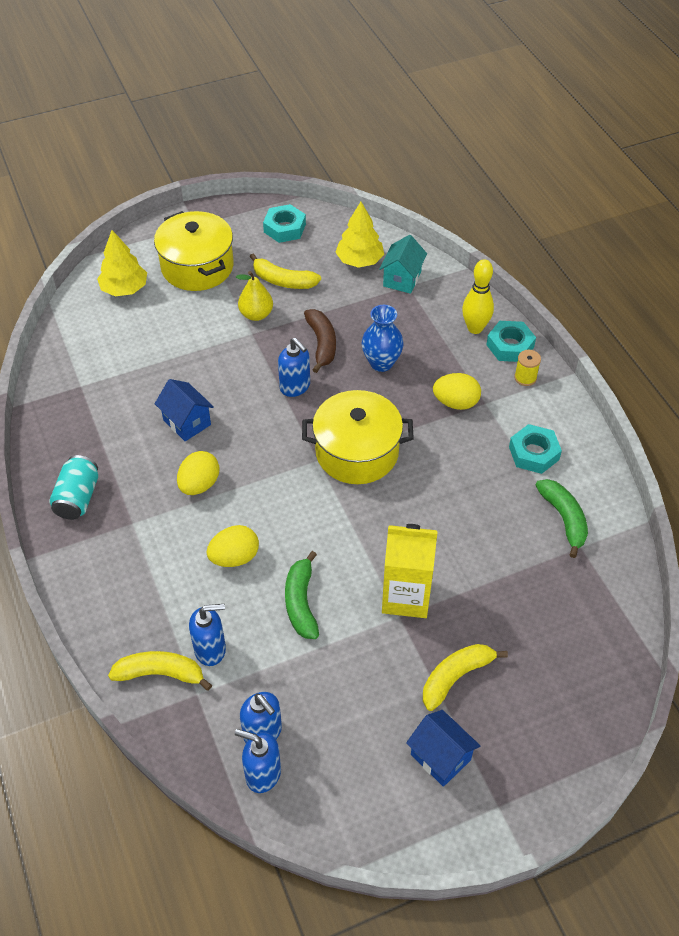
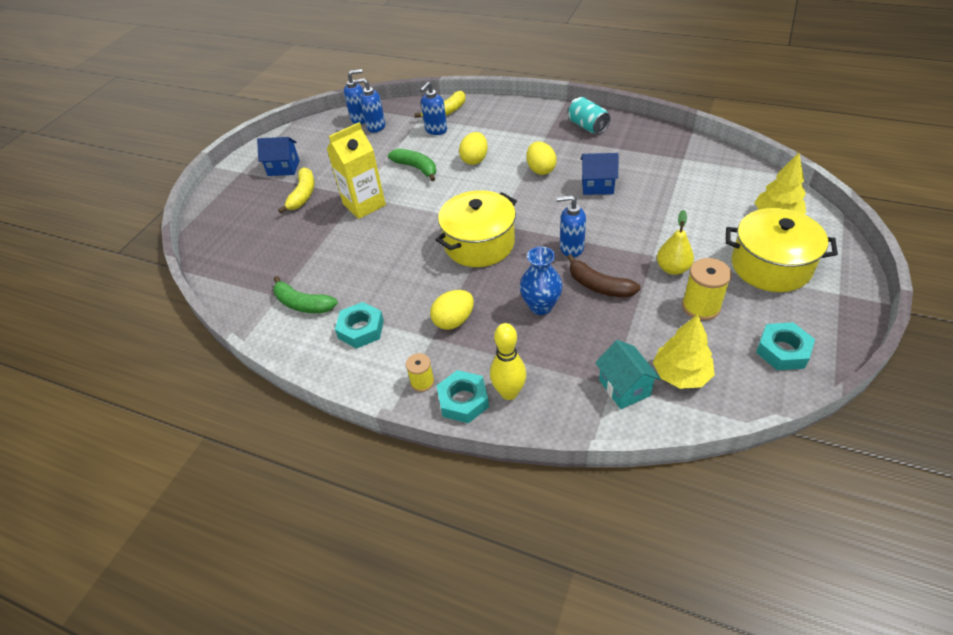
camera: 140 degrees right, 5 degrees down
yellow banana [250,254,321,289] -> yellow spool [682,258,732,320]

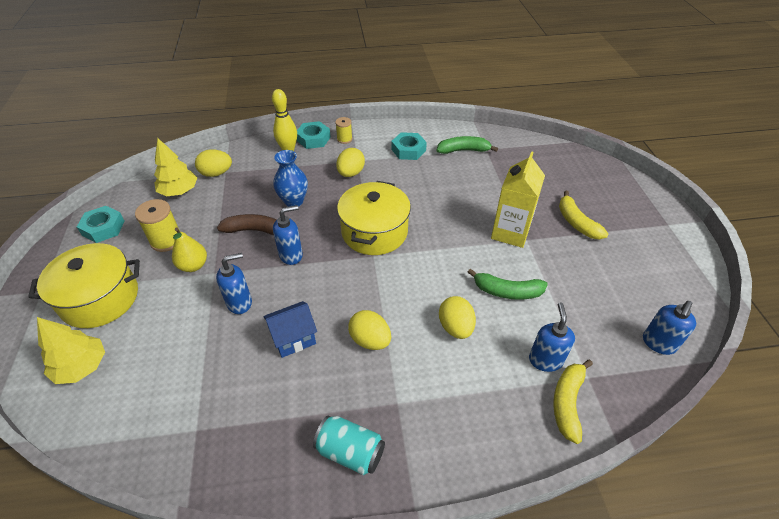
camera: 145 degrees right, 0 degrees up
blue house [257,137,300,176] -> none
blue soap dispenser [353,78,385,133] -> blue soap dispenser moved to [216,253,252,314]
turquoise house [595,340,661,409] -> yellow egg [195,149,232,177]

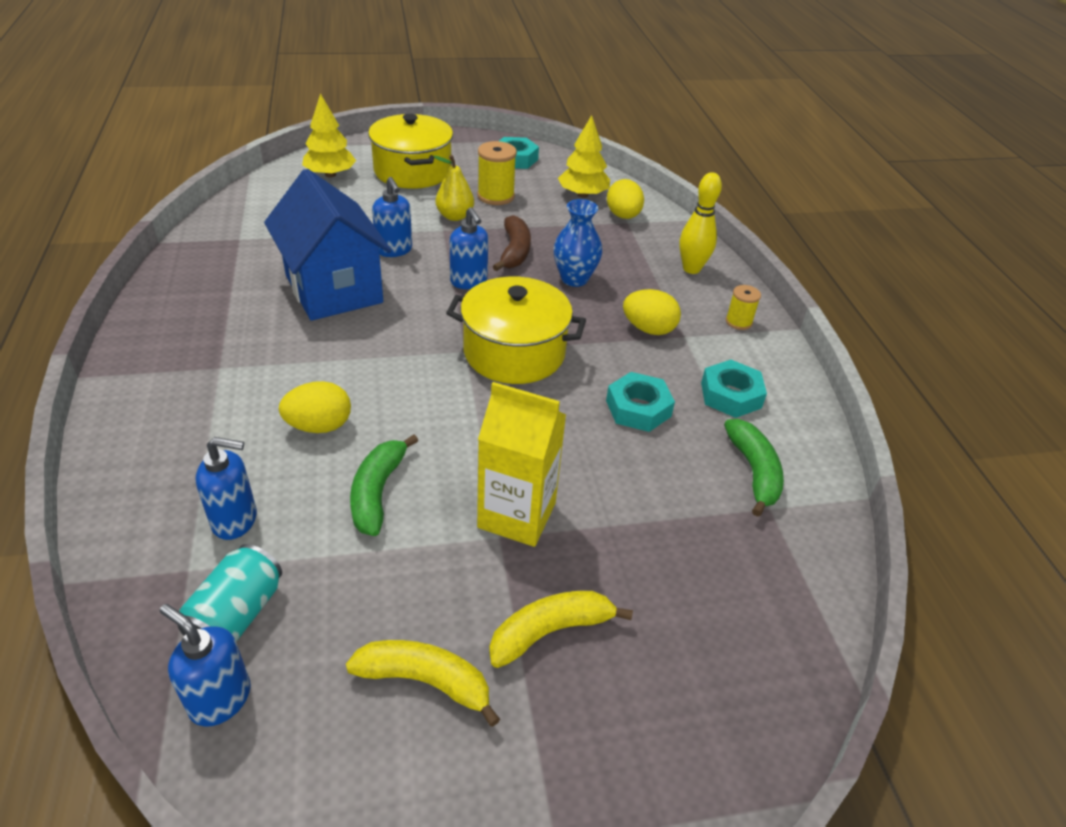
camera: 85 degrees right, 5 degrees down
blue house [263,301,317,358] -> blue house [264,169,391,321], size x1.95
turquoise nut [297,121,331,149] -> turquoise nut moved to [606,372,675,432]
turquoise can [313,415,385,475] -> turquoise can moved to [177,544,282,642]
yellow egg [348,310,391,350] -> none
yellow banana [553,360,593,444] -> yellow banana moved to [346,640,500,727]

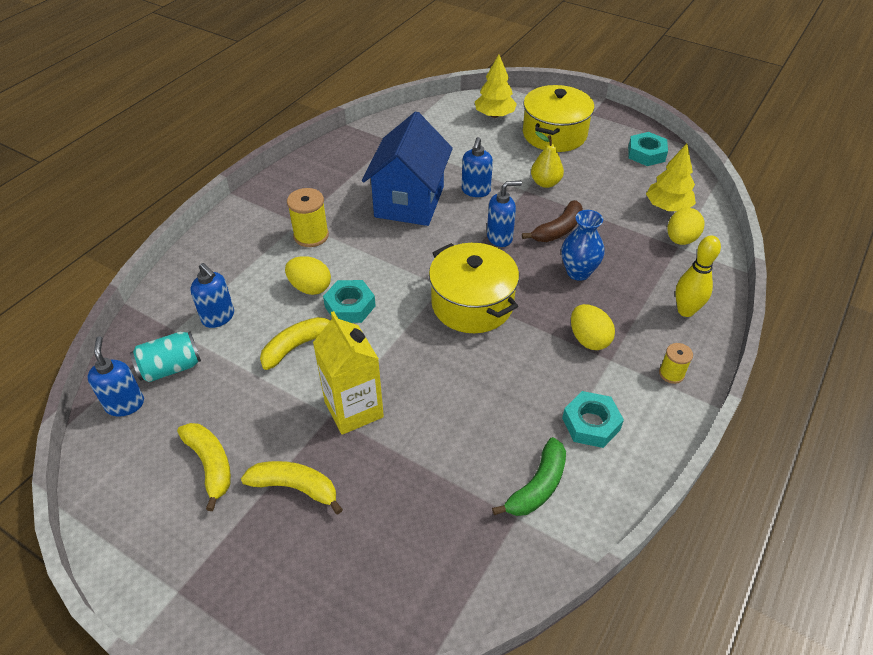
camera: 45 degrees right, 5 degrees up
green banana [350,434,418,536] -> yellow banana [260,317,330,370]
blue soap dispenser [450,207,488,289] -> blue soap dispenser turned 120 degrees counterclockwise [487,181,522,247]
yellow spool [477,141,517,205] -> yellow spool moved to [287,188,329,247]
turquoise nut [606,372,675,432] -> turquoise nut moved to [323,280,376,323]

